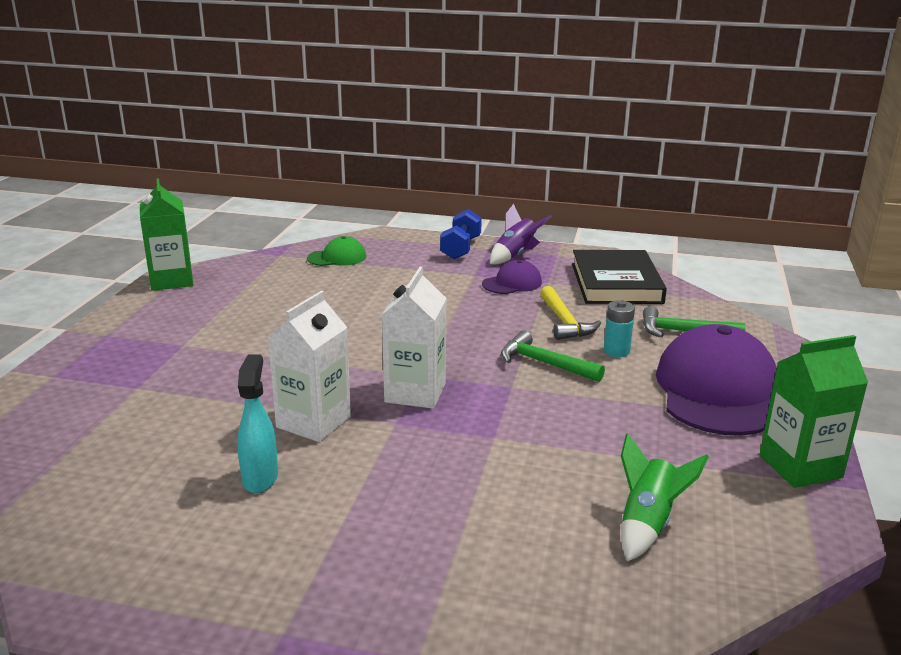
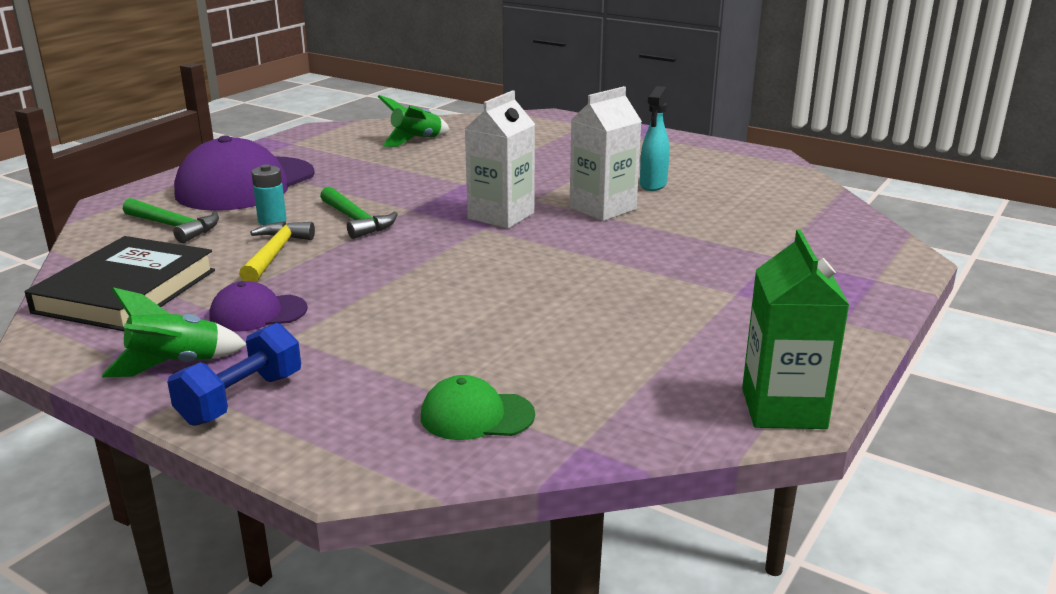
camera: 160 degrees left, 0 degrees up
purple rocket [490,204,552,264] -> green rocket [102,287,246,377]
green carton [759,335,868,488] -> none

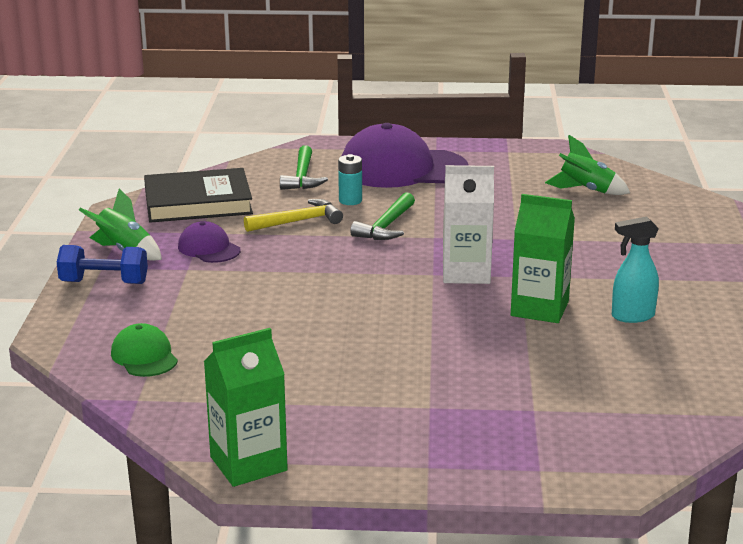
camera: 60 degrees right, 0 degrees up
white carton [570,86,642,221] -> green carton [511,194,575,323]

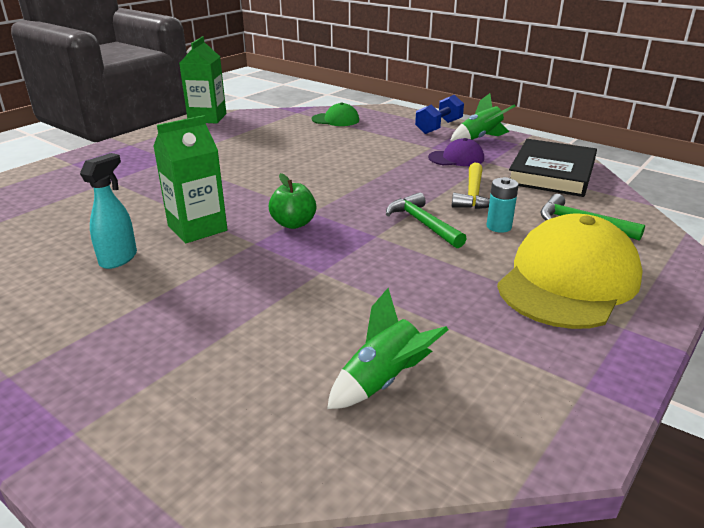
camera: 125 degrees right, 5 degrees up
purple cap [342,123,469,188] -> yellow cap [497,214,643,329]
white carton [443,165,494,284] -> green apple [269,173,316,229]

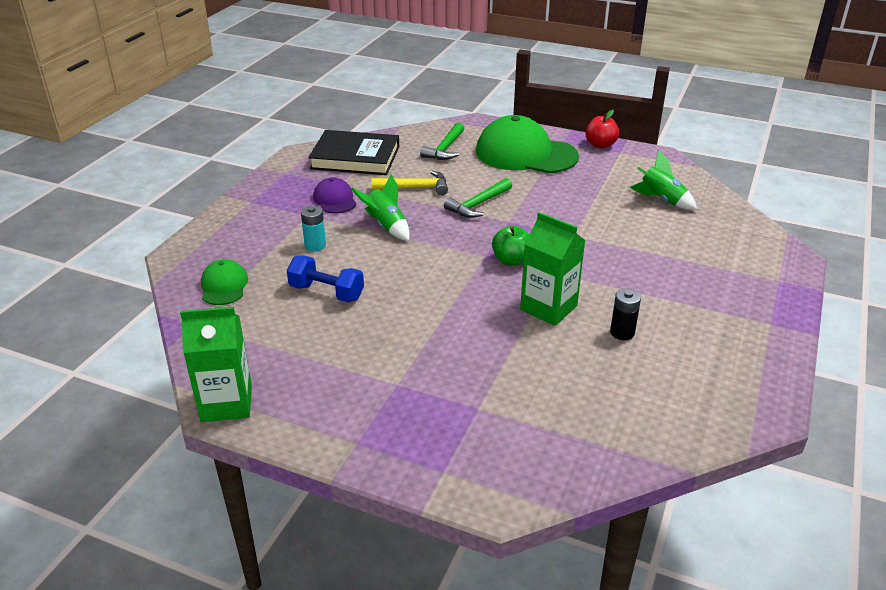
camera: 105 degrees left, 5 degrees up
turquoise spray bottle [80,153,137,269] -> black battery [610,289,641,340]
blue dumbbell [415,95,464,134] -> blue dumbbell moved to [287,255,364,302]
green rocket [450,93,516,142] -> green rocket moved to [351,174,410,241]
turquoise battery [486,177,519,233] -> turquoise battery moved to [301,206,326,251]
yellow cap [497,214,643,329] -> green cap [476,115,579,173]
none -> red apple [585,110,619,148]

